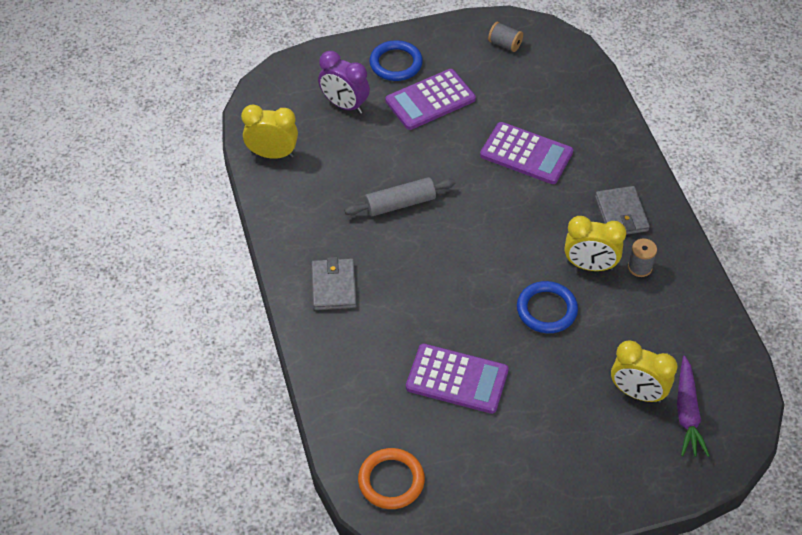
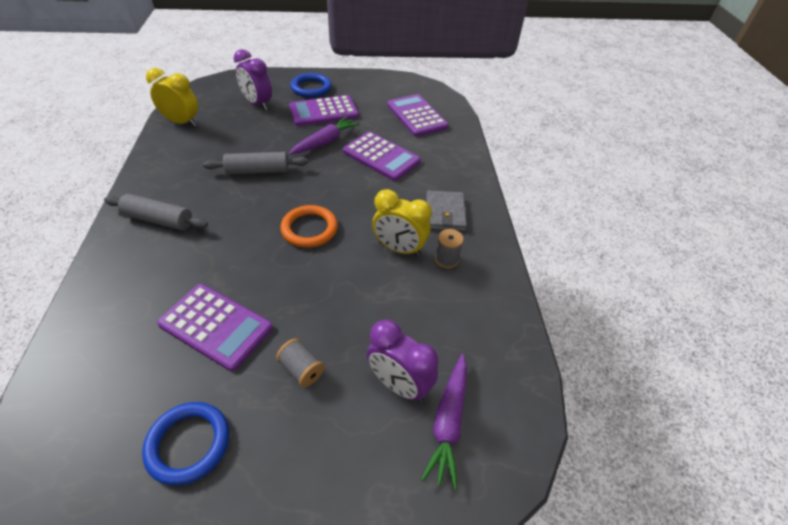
camera: 10 degrees right, 5 degrees down
grey wallet [311,257,357,310] -> grey rolling pin [104,194,208,230]
orange ring [358,448,425,509] -> orange ring moved to [280,205,338,248]
grey spool [488,22,523,52] -> grey spool moved to [276,338,325,387]
blue ring [517,281,578,333] -> blue ring moved to [142,402,229,485]
yellow clock [611,340,678,403] -> purple clock [367,319,439,402]
none -> purple carrot [289,116,359,155]
none -> purple calculator [387,94,449,137]

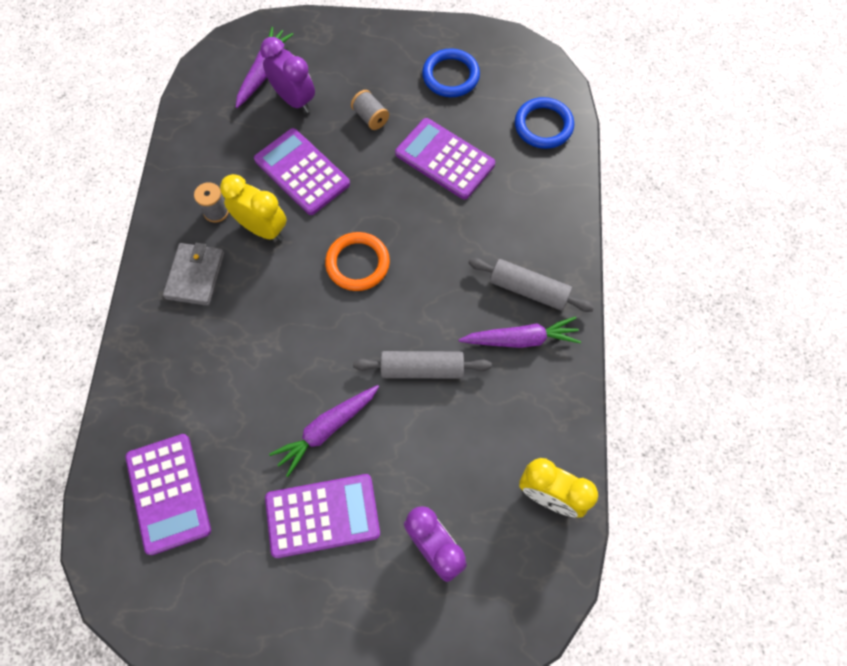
camera: 170 degrees left, 20 degrees up
blue ring [290,73,332,98] -> blue ring moved to [515,97,574,149]
purple calculator [343,131,421,181] -> purple calculator moved to [254,128,350,215]
none -> purple carrot [459,317,581,348]

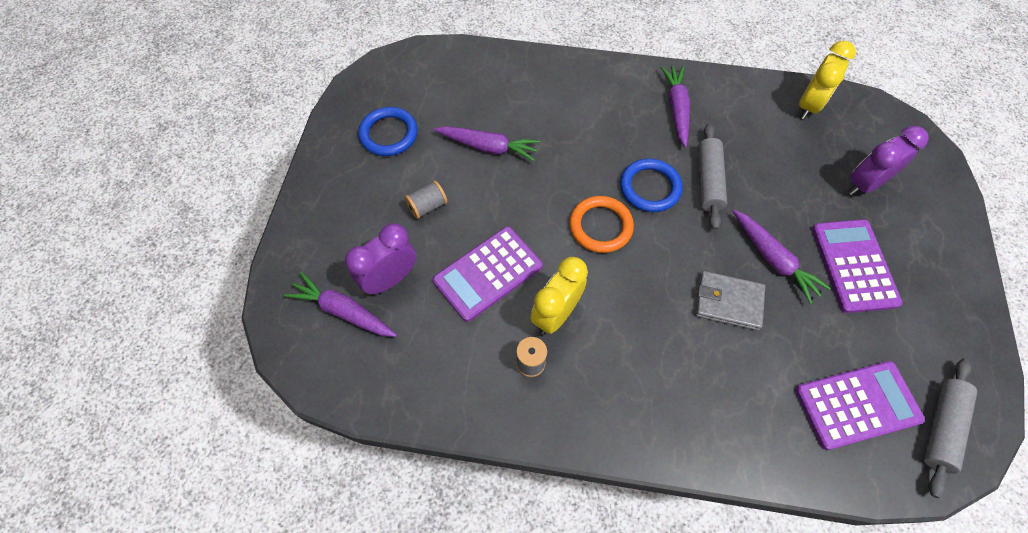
camera: 85 degrees left, 5 degrees down
grey wallet [163,243,225,306] -> grey wallet moved to [695,271,765,331]
purple calculator [395,118,495,199] -> purple carrot [434,126,540,161]
grey rolling pin [469,258,594,312] -> grey rolling pin moved to [924,359,977,498]
blue ring [515,97,574,149] -> blue ring moved to [620,158,683,212]

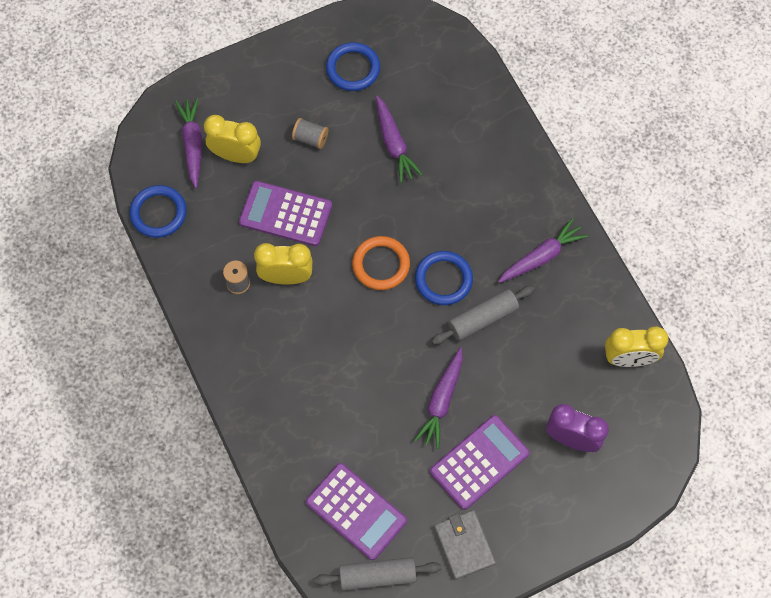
camera: 55 degrees right, 5 degrees up
purple clock [345,223,416,295] -> yellow clock [204,115,261,163]
grey wallet [695,271,765,331] -> grey wallet moved to [434,510,496,580]
none -> blue ring [130,185,187,238]

